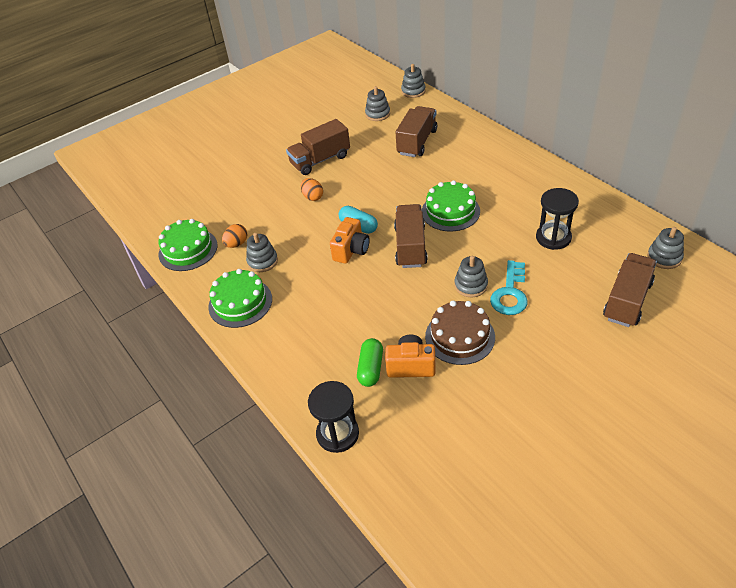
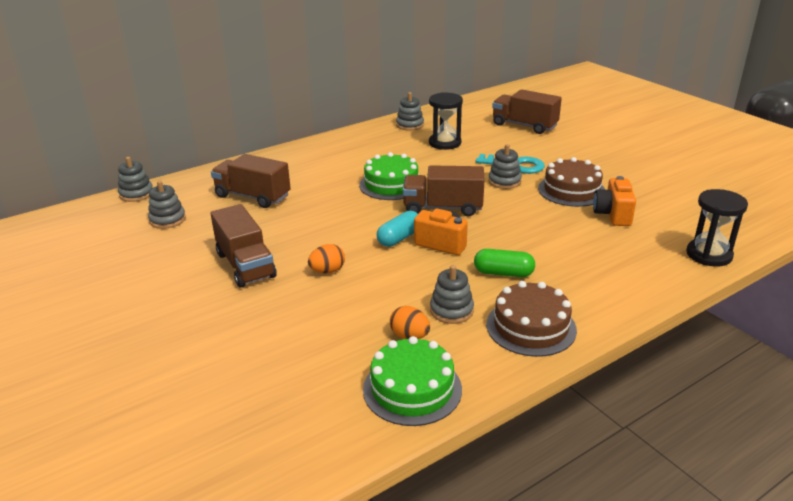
camera: 90 degrees left, 15 degrees down
green cake [208,269,272,328] -> brown cake [486,281,577,357]
green capsule [357,338,383,387] -> green capsule moved to [474,249,535,277]
grey stacking toy [647,227,684,269] -> grey stacking toy moved to [396,92,424,131]

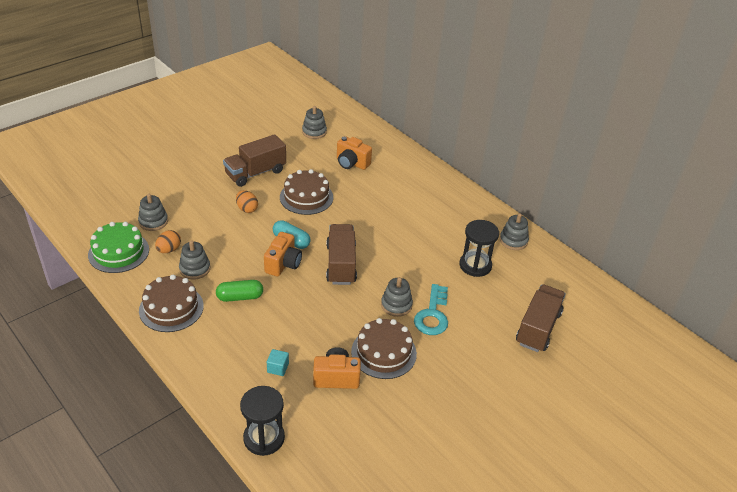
camera: 80 degrees right, 10 degrees up
grey stacking toy [118,157,153,202] -> grey stacking toy moved to [138,194,168,231]
brown truck [211,154,291,208] -> orange camera [337,136,372,170]
green cake [359,152,419,200] -> none
green capsule [474,249,535,277] -> green capsule turned 75 degrees clockwise [216,280,263,302]
none -> turquoise cube [267,349,289,376]
none -> brown cake [280,169,333,215]

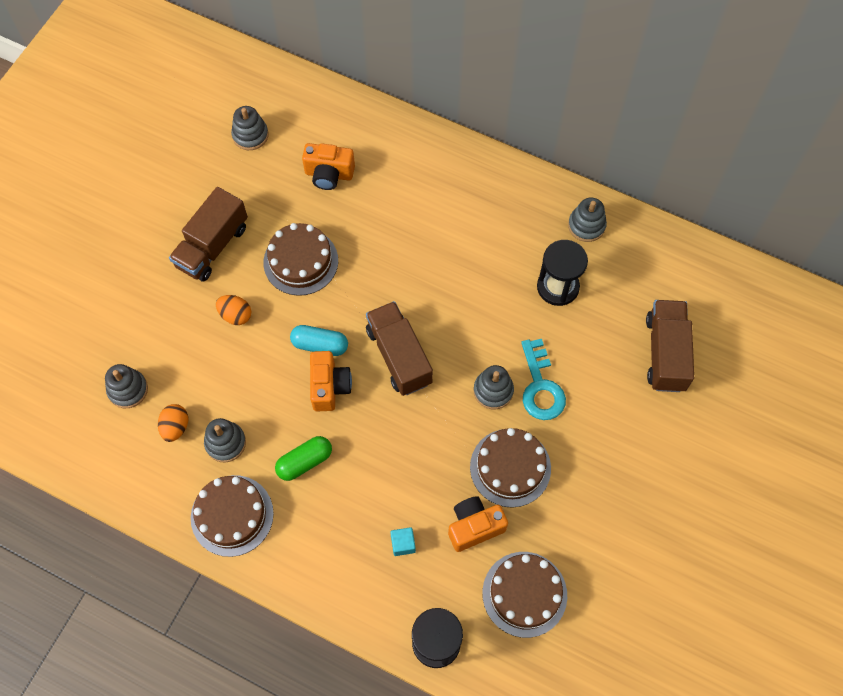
camera: 20 degrees left, 25 degrees up
green cake [88,222,149,273] -> none
none -> brown cake [482,552,567,638]

